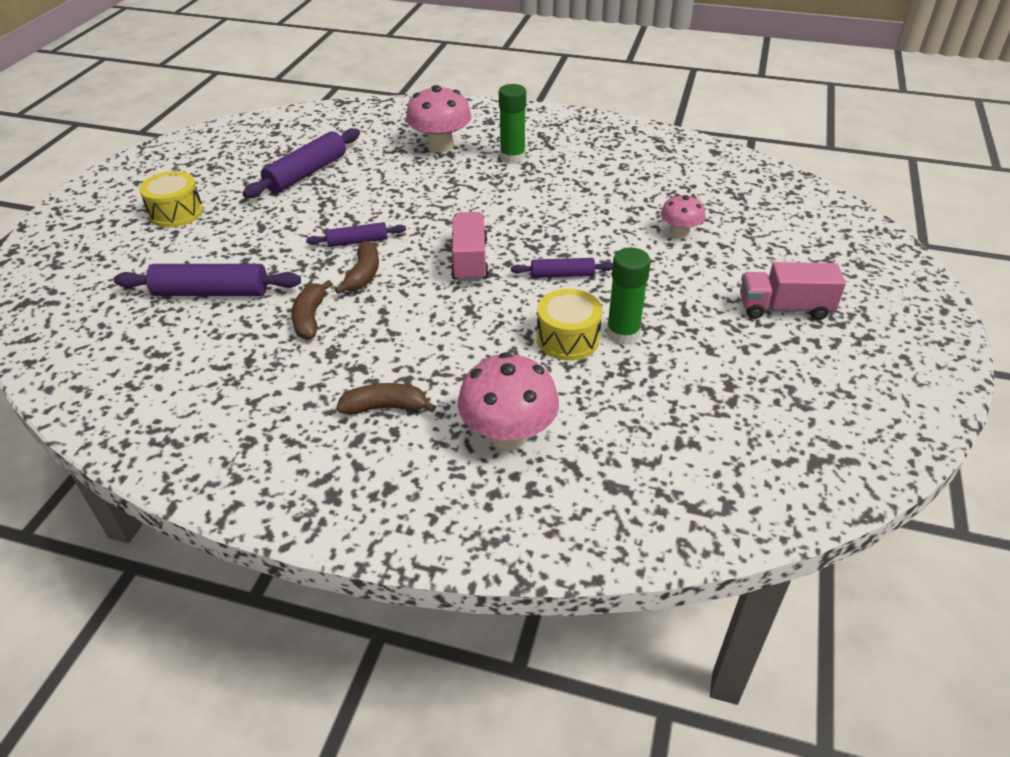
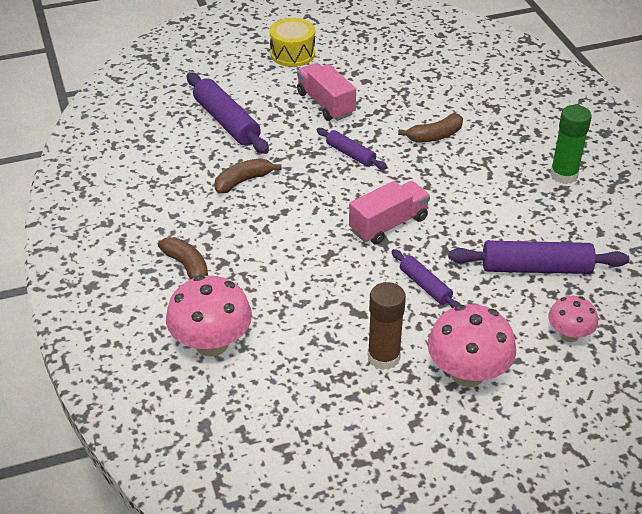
camera: 55 degrees right, 0 degrees up
purple rolling pin [243,128,360,198] -> purple rolling pin moved to [448,241,629,274]
brown banana [335,241,379,294] -> brown banana moved to [398,113,463,143]
pink mushroom [406,85,472,152] -> pink mushroom moved to [428,304,516,387]
yellow drum [537,289,602,360] -> none
green glue stick [607,248,651,345] -> brown glue stick [368,282,406,370]
pink truck [740,262,846,320] -> pink truck moved to [297,63,356,121]

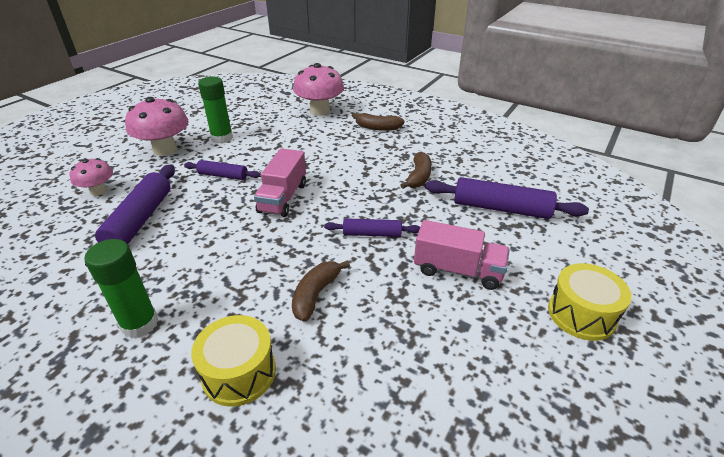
camera: 140 degrees right, 5 degrees down
brown glue stick [368,282,406,370] -> green glue stick [198,77,233,143]
purple rolling pin [448,241,629,274] -> purple rolling pin turned 45 degrees counterclockwise [85,164,175,267]
none -> yellow drum [191,315,276,407]

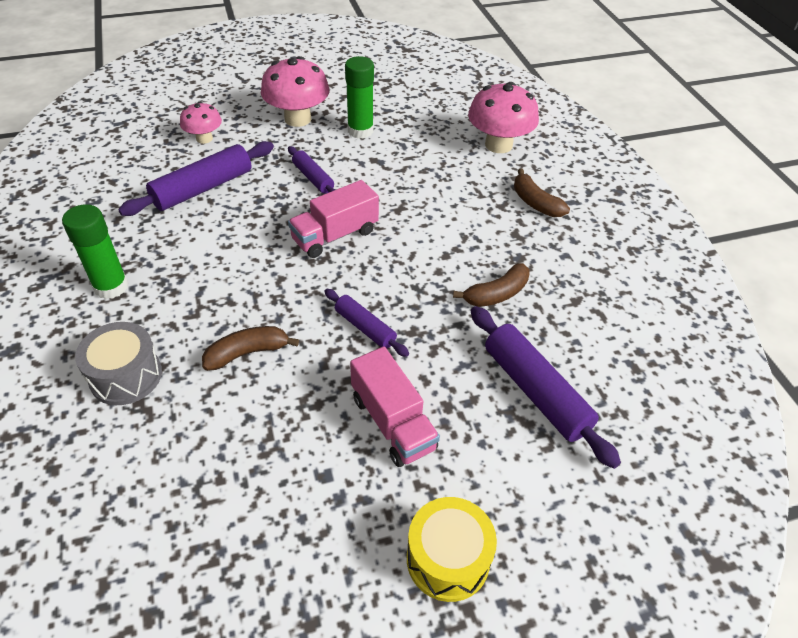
camera: 40 degrees right, 10 degrees up
yellow drum [191,315,276,407] -> grey drum [75,322,162,405]

